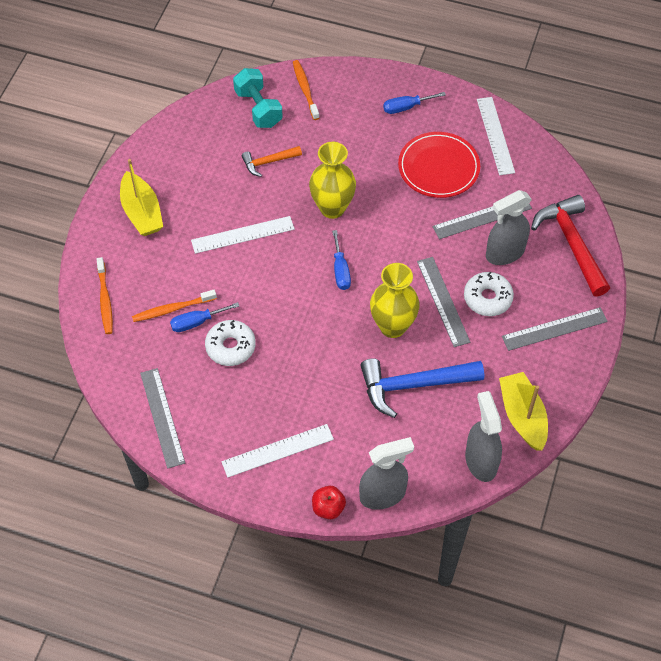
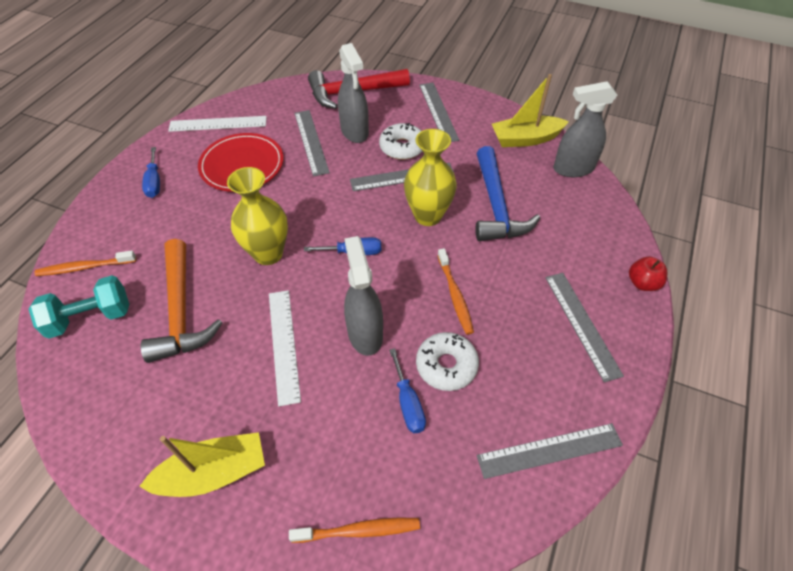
camera: 85 degrees left, 5 degrees down
orange toothbrush [132,290,217,322] -> orange toothbrush moved to [437,248,474,335]
white ruler [221,424,334,478] -> grey ruler [545,273,624,382]
orange hammer [242,146,302,177] -> orange hammer [140,239,223,363], size x1.85
grey spray bottle [359,437,414,510] -> grey spray bottle moved to [344,236,383,356]

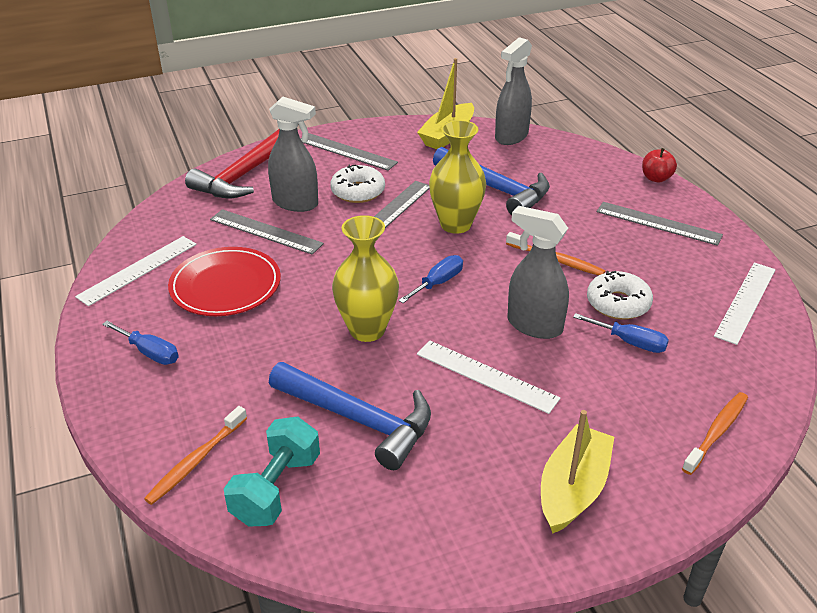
camera: 45 degrees left, 15 degrees down
orange hammer [140,239,223,363] -> blue hammer [269,362,431,470]
grey ruler [477,423,623,479] -> white ruler [714,263,776,345]

